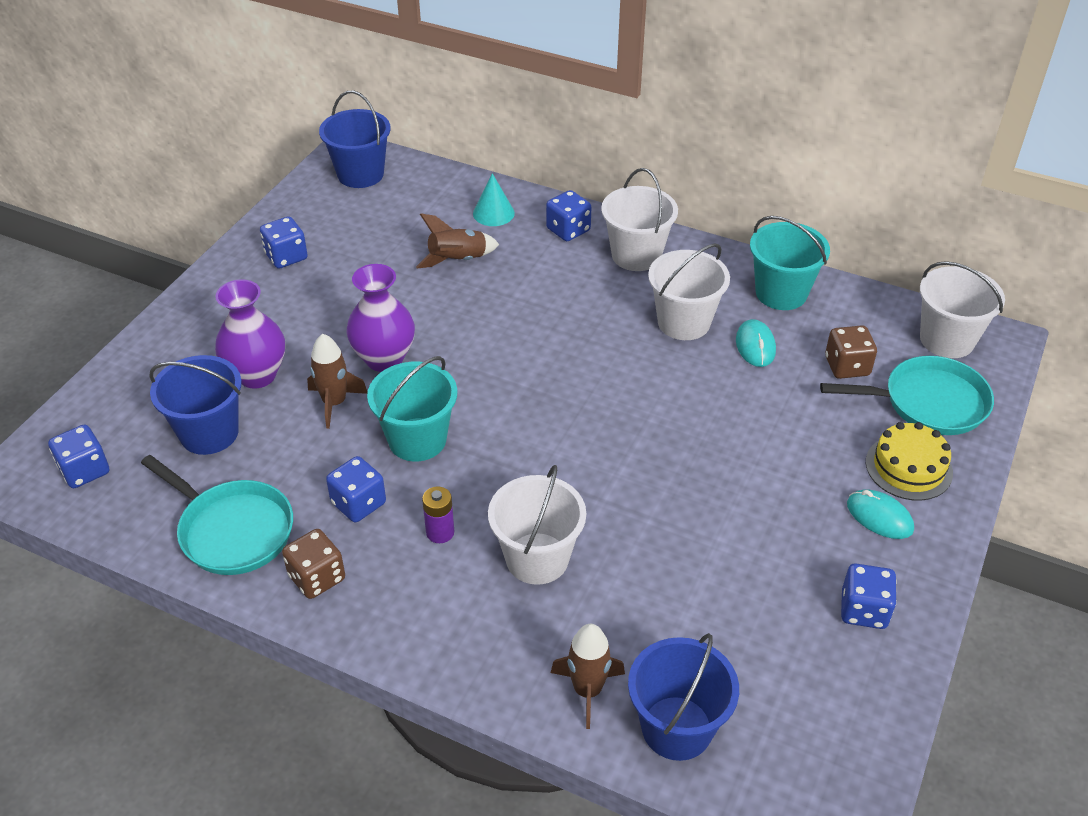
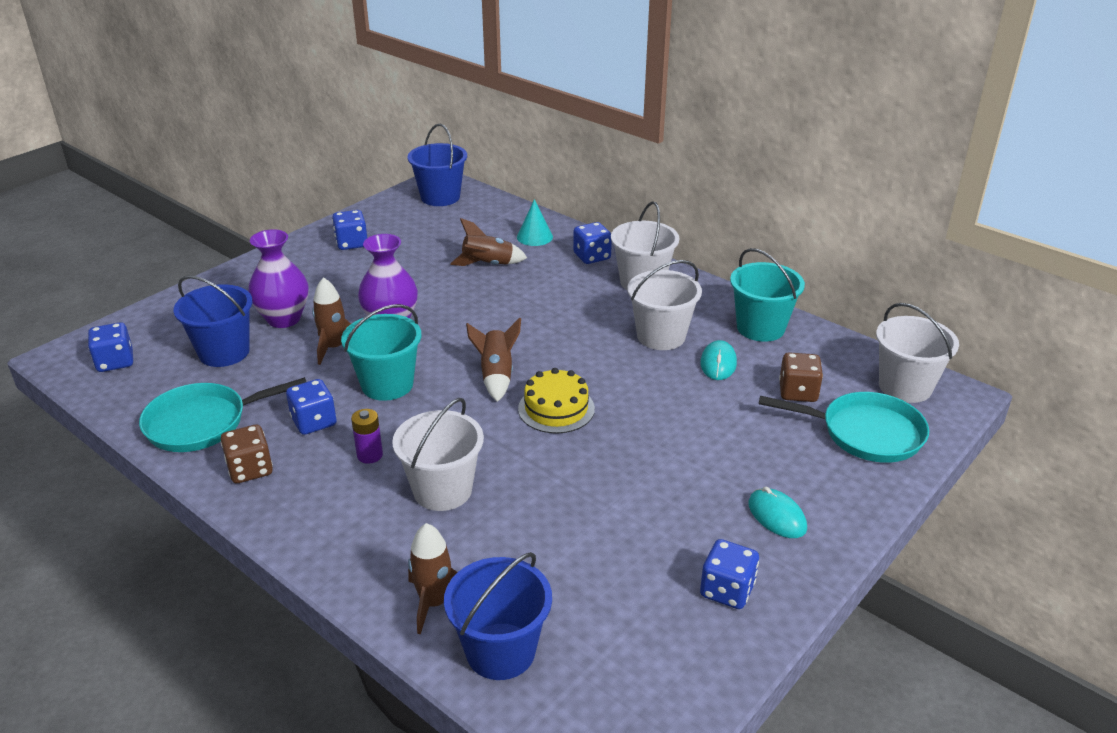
camera: 15 degrees right, 10 degrees down
turquoise pan [141,455,293,575] -> turquoise pan turned 105 degrees clockwise [139,377,306,452]
yellow cake [866,422,953,501] -> yellow cake moved to [518,368,595,434]
none -> brown rocket [466,318,521,402]

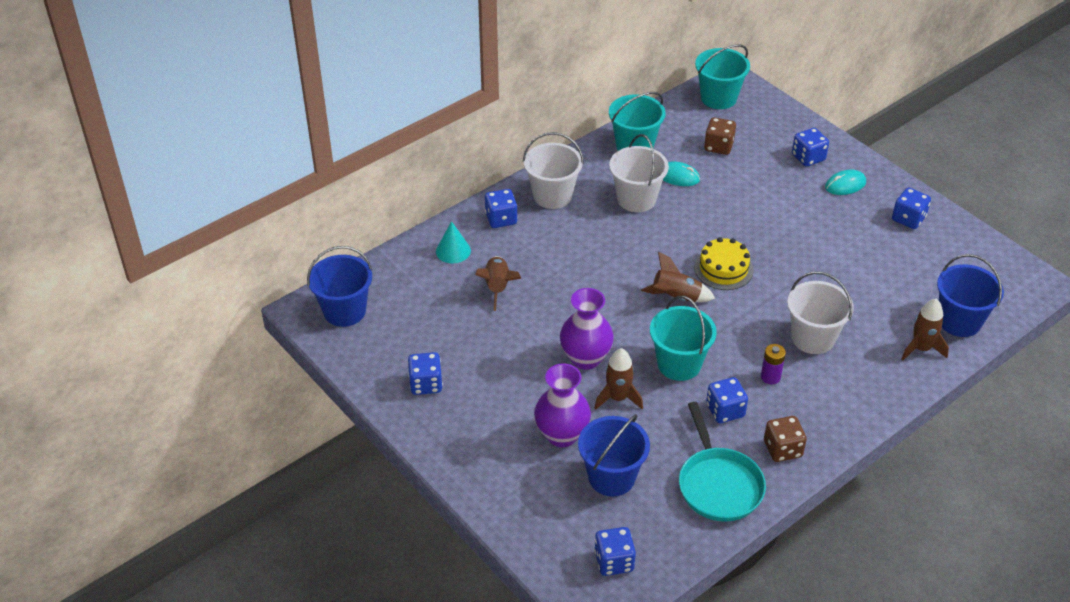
camera: 80 degrees left, 10 degrees up
turquoise pan [759,392,929,463] -> none
white bucket [876,303,959,403] -> turquoise bucket [695,44,750,109]
none -> blue dice [792,128,829,167]

